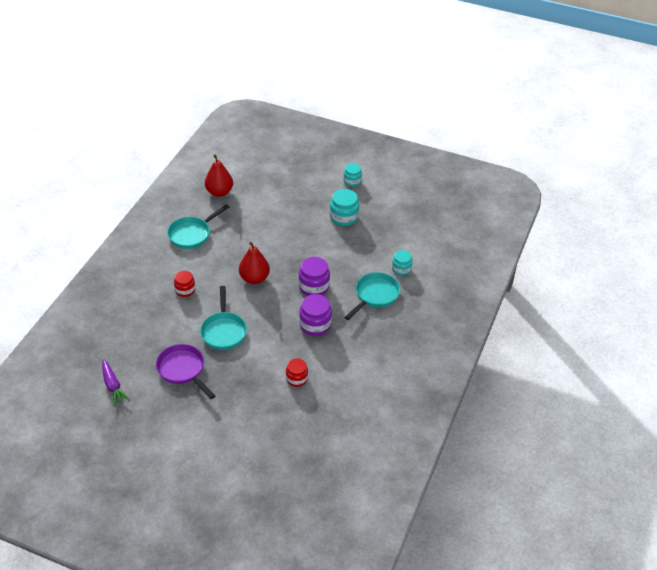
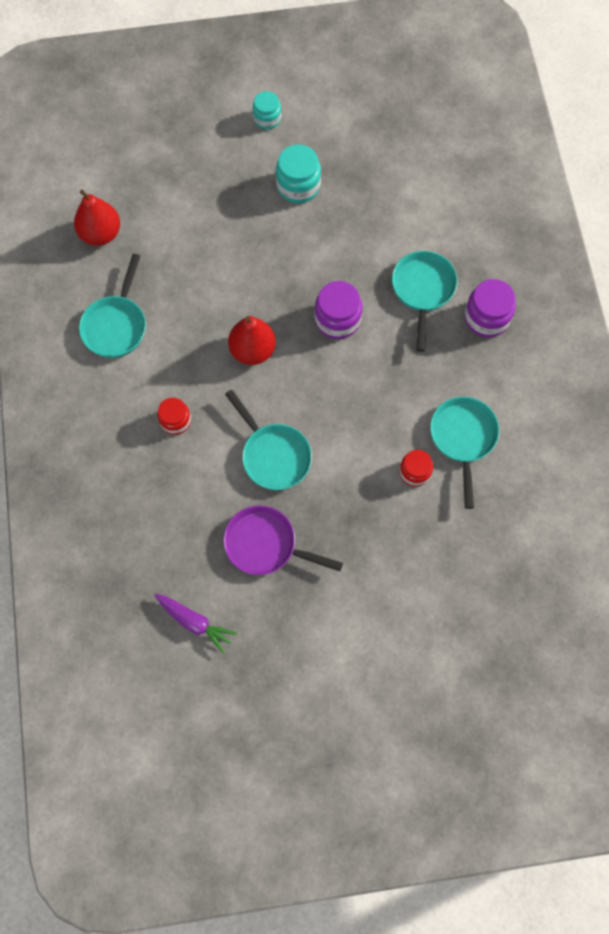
camera: 30 degrees left, 25 degrees up
purple jar [299,294,332,336] -> purple jar moved to [465,279,516,337]
turquoise jar [392,250,413,276] -> none
none -> turquoise pan [430,397,499,509]

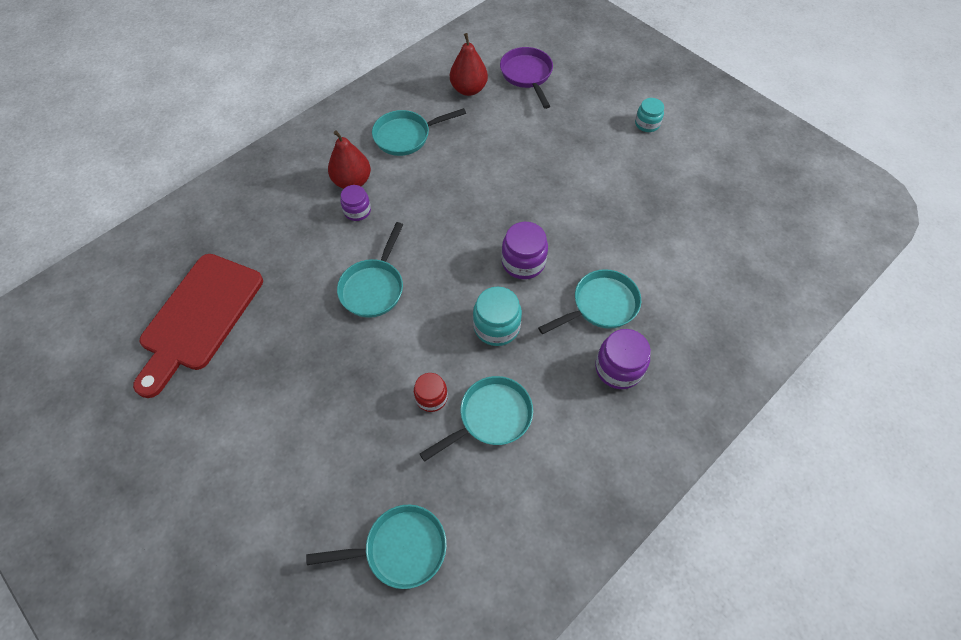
camera: 55 degrees right, 10 degrees down
purple carrot [155,594,237,654] -> red cutting board [133,254,263,398]
red jar [157,398,191,435] -> purple jar [340,185,371,221]
purple pan [223,505,343,575] -> purple pan moved to [500,47,553,109]
red pear [228,316,276,365] -> red pear moved to [328,130,371,189]
turquoise jar [276,145,321,203] -> turquoise jar moved to [473,287,522,346]
none -> turquoise pan [306,504,447,589]

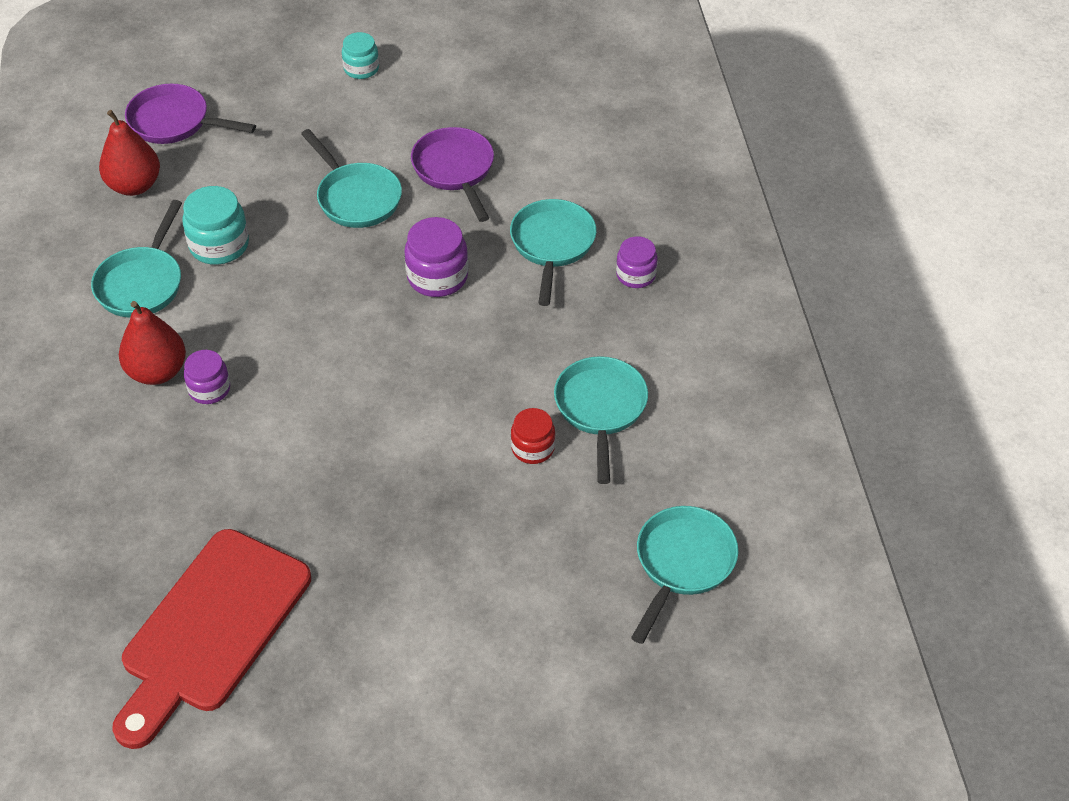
camera: 55 degrees left, 10 degrees down
red cutting board [133,254,263,398] -> red cutting board turned 60 degrees clockwise [112,529,311,749]
turquoise pan [337,222,403,318] -> turquoise pan moved to [301,129,402,228]
turquoise jar [473,287,522,346] -> turquoise jar moved to [182,186,249,265]
purple jar [595,329,651,389] -> purple jar [616,236,658,288], size x0.65
none -> purple pan [411,127,494,222]

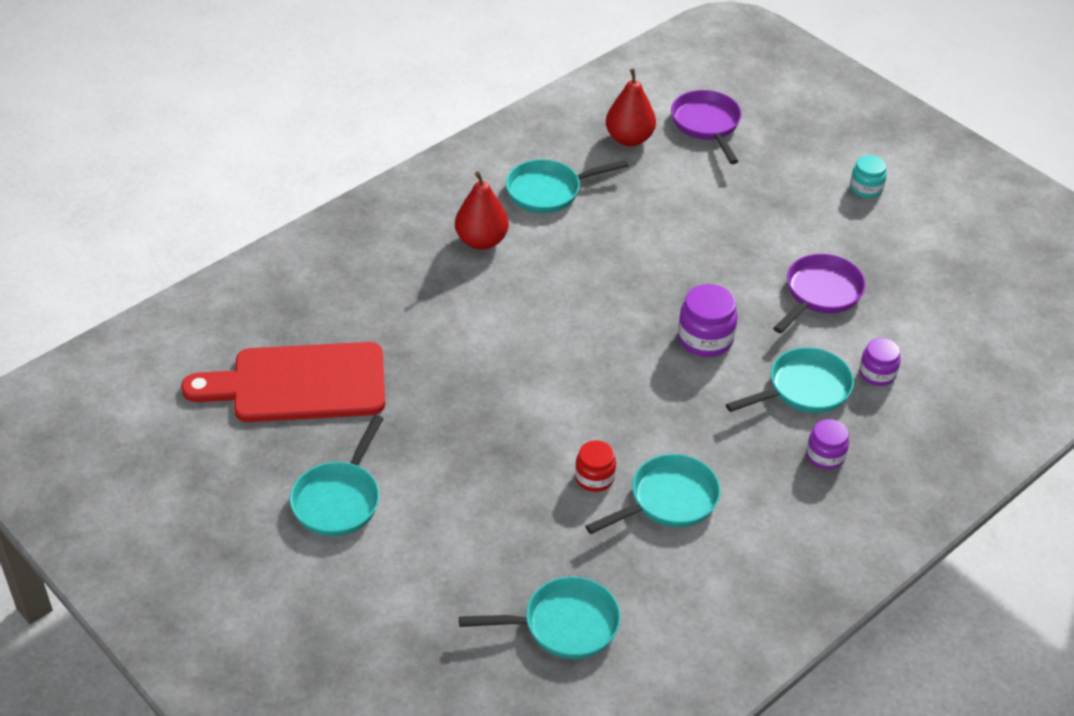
camera: 55 degrees right, 5 degrees down
turquoise jar [182,186,249,265] -> none
purple jar [184,350,230,404] -> purple jar moved to [859,338,901,386]
turquoise pan [301,129,402,228] -> turquoise pan moved to [290,415,384,536]

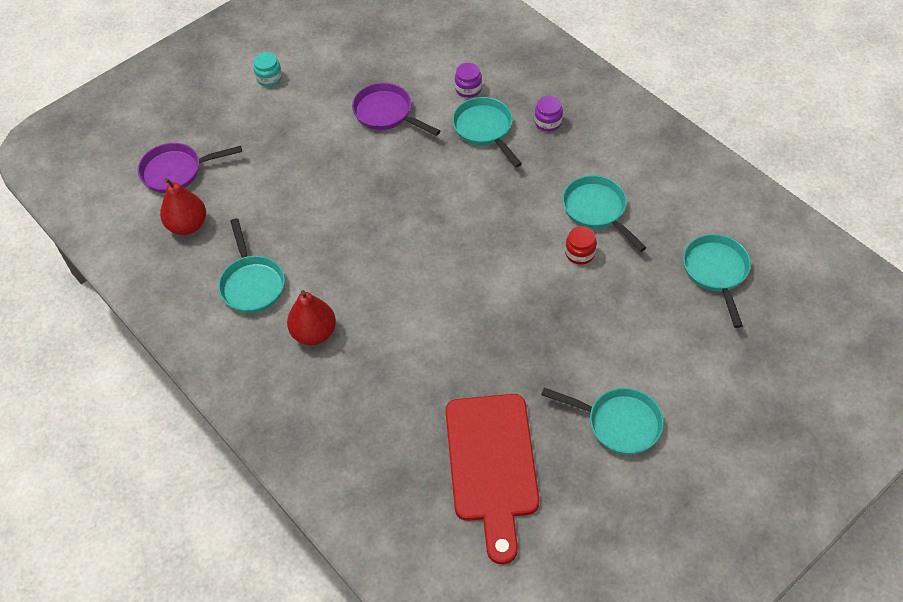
camera: 85 degrees left, 10 degrees up
purple jar [678,284,738,357] -> none

